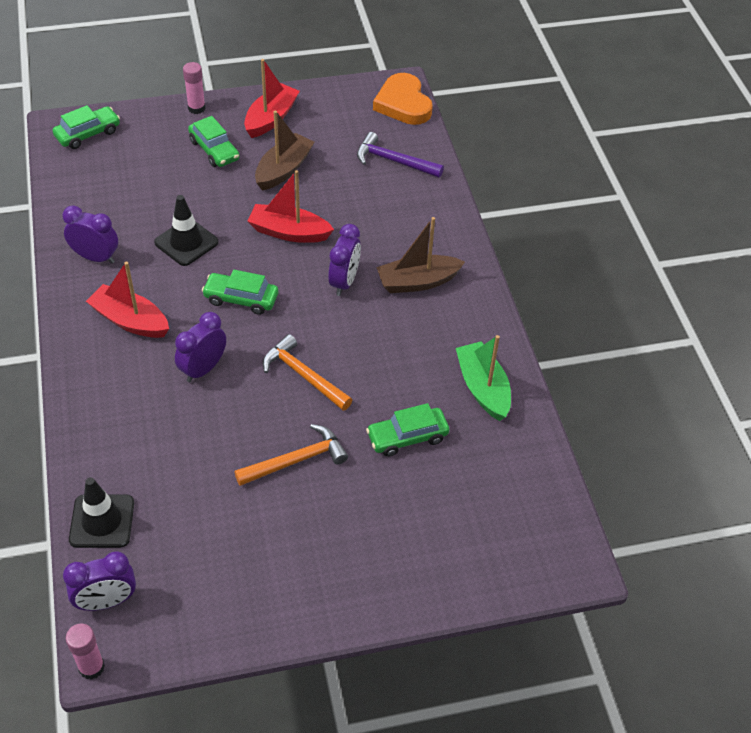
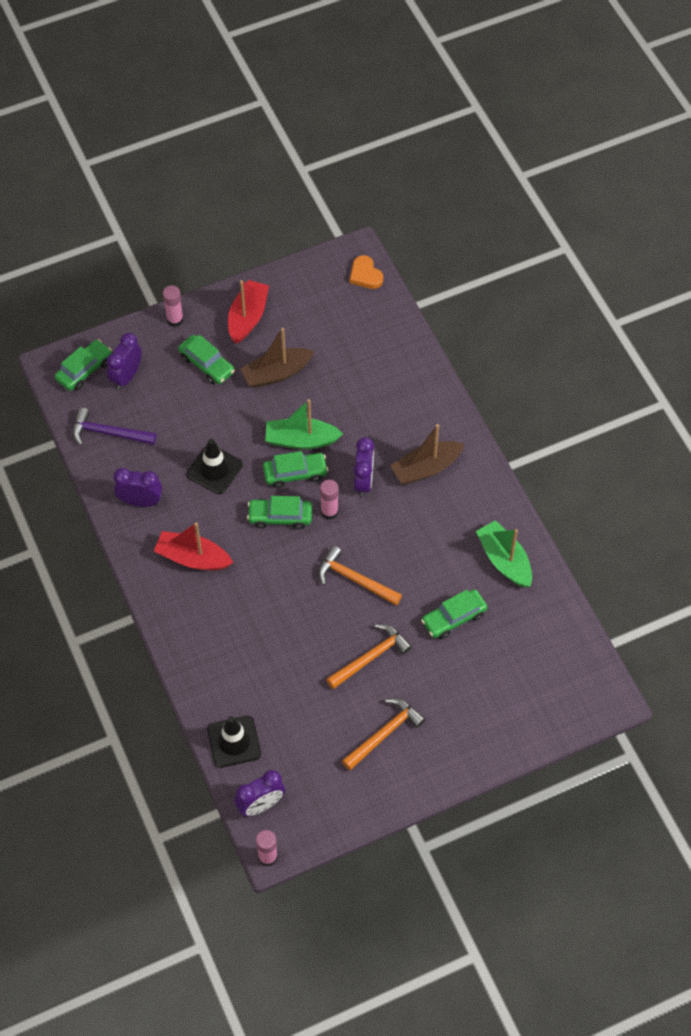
camera: 10 degrees left, 10 degrees up
purple clock [175,312,226,382] -> purple clock moved to [107,333,142,390]
red boat [248,170,334,243] -> green boat [265,399,343,449]
brown boat [255,111,315,191] -> brown boat turned 135 degrees counterclockwise [240,328,314,388]
purple hammer [357,132,444,178] -> purple hammer moved to [72,408,157,446]
orange heart [373,73,433,125] -> orange heart [350,255,383,289], size x0.61
none -> green car [263,451,328,488]
none -> pink glue stick [320,480,339,520]
none -> orange hammer [342,698,426,770]

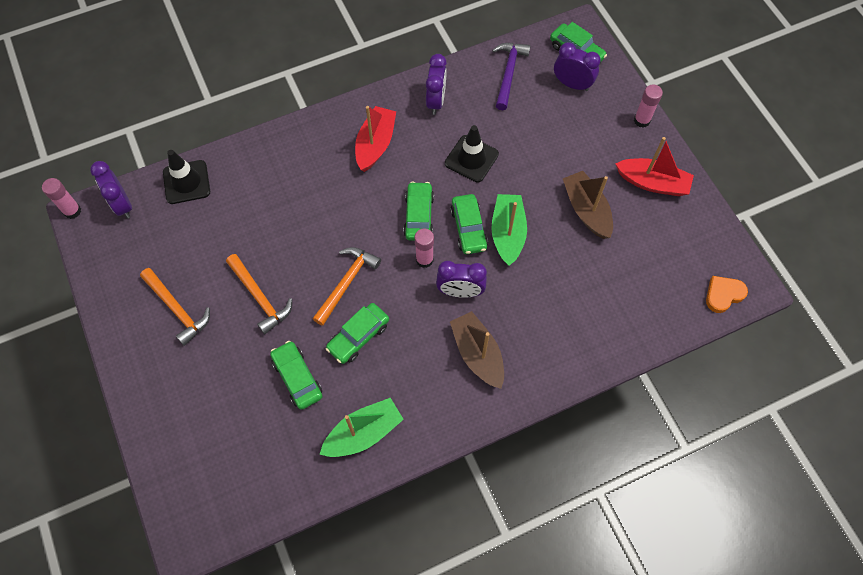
camera: 90 degrees right, 5 degrees up
green car [178,335,235,384] -> green car moved to [326,303,389,364]

